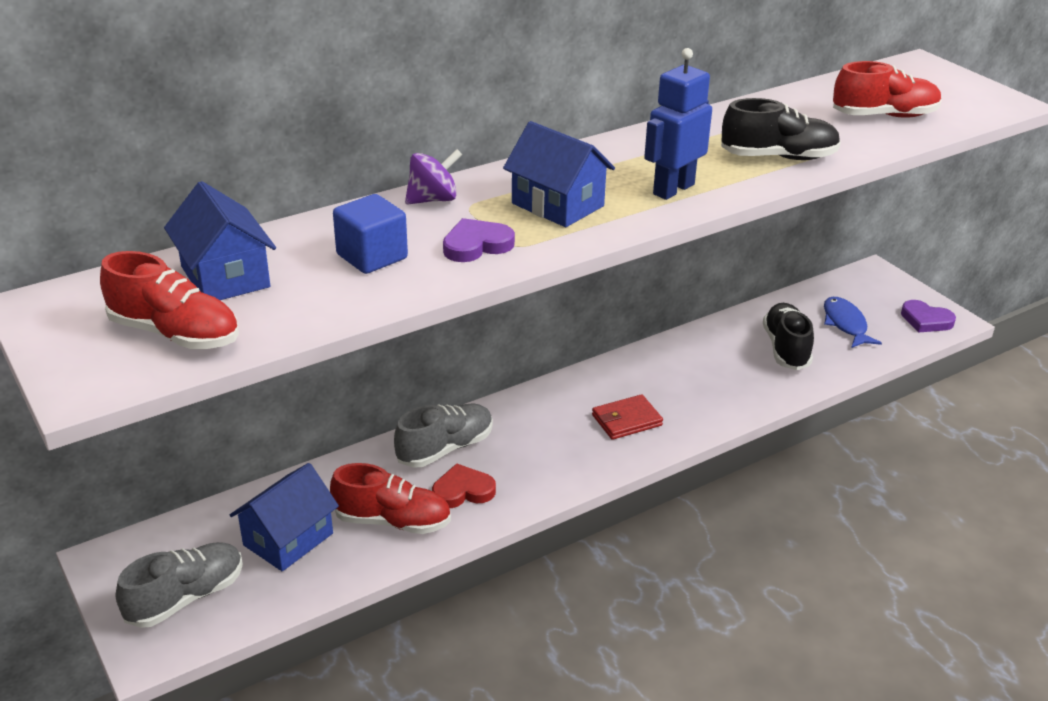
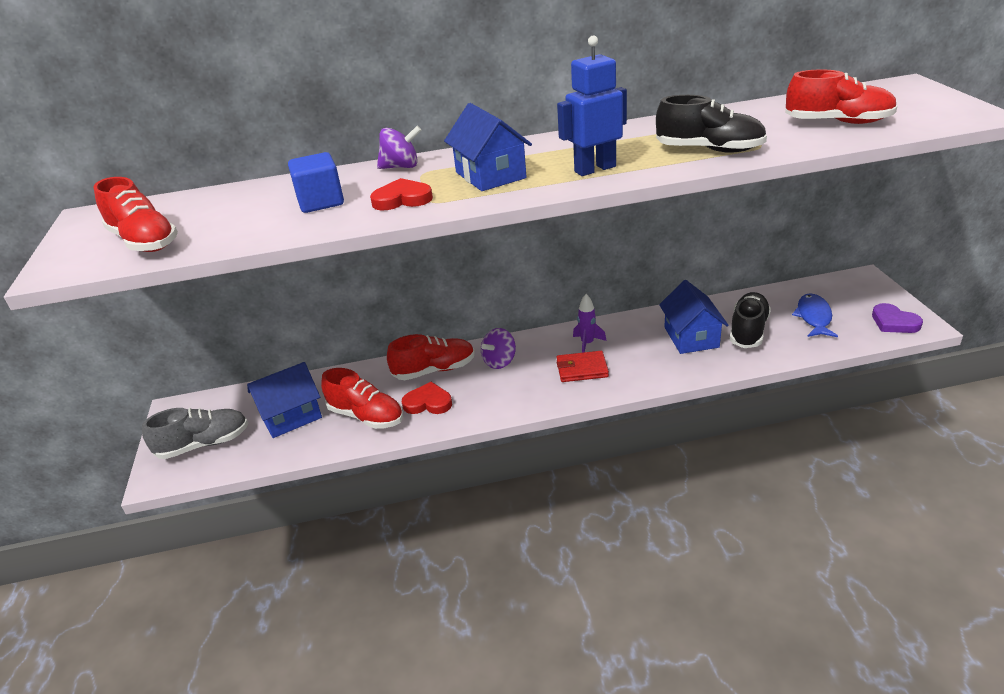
camera: 25 degrees right, 0 degrees up
blue house [164,181,276,300] -> blue house moved to [659,280,729,354]
grey shoe [394,404,493,467] -> red shoe [387,334,475,380]
purple heart [443,218,515,262] -> red heart [370,178,433,210]
none -> purple spinning top [481,328,516,369]
none -> purple rocket [573,294,606,353]

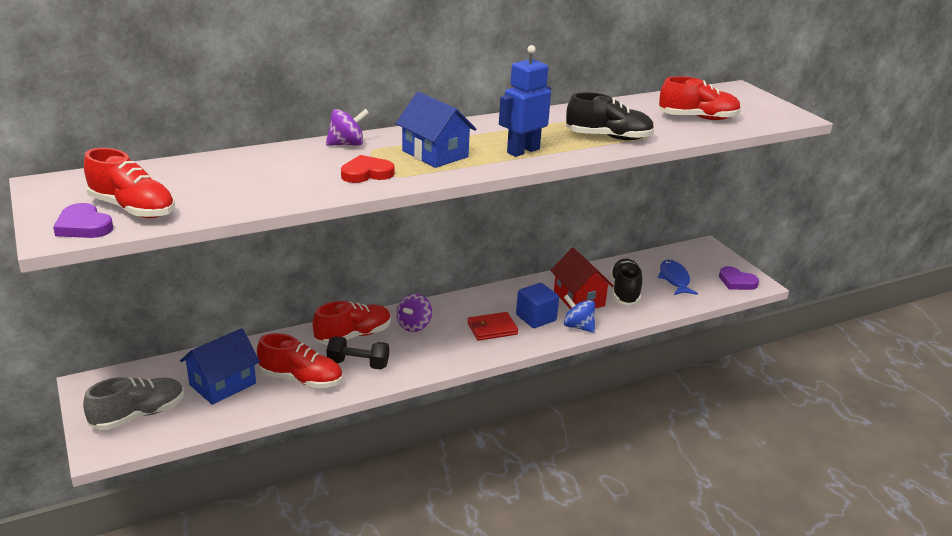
camera: 20 degrees left, 5 degrees down
blue cube [288,152,344,213] -> blue cube moved to [516,283,559,328]
red heart [402,382,452,414] -> black dumbbell [326,336,389,370]
purple rocket [573,294,606,353] -> none
blue house [659,280,729,354] -> red house [550,248,613,309]
none -> purple heart [53,203,113,238]
none -> blue spinning top [564,295,595,333]

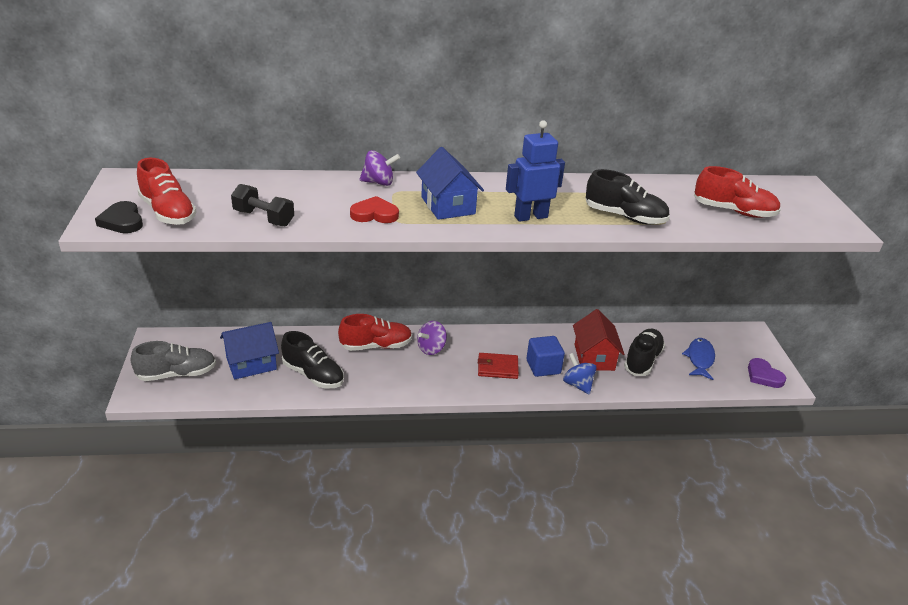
camera: 20 degrees right, 5 degrees up
purple heart [53,203,113,238] -> black heart [95,201,143,233]
red shoe [257,333,343,388] -> black shoe [281,331,344,388]
black dumbbell [326,336,389,370] -> black dumbbell moved to [231,184,294,227]

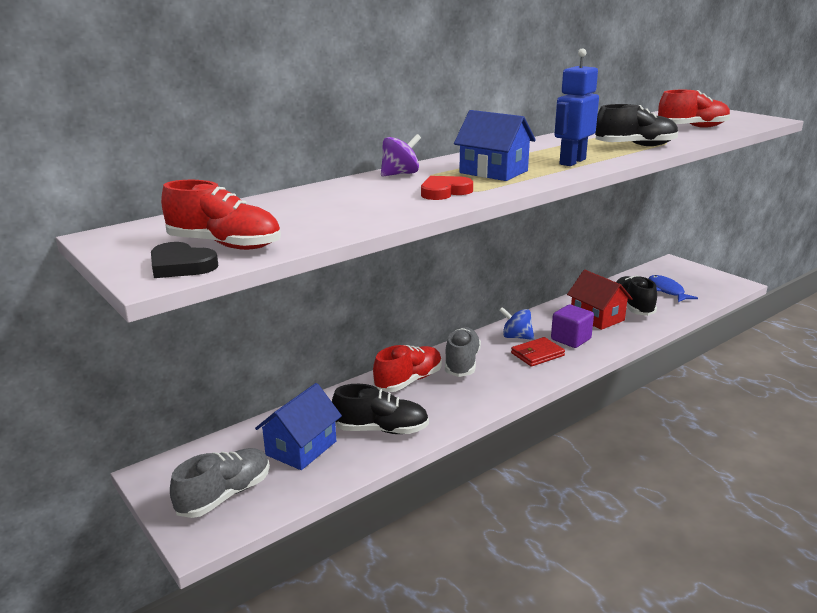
camera: 30 degrees left, 10 degrees down
black dumbbell [231,184,294,227] -> none
purple spinning top [417,321,447,355] -> grey shoe [445,327,481,377]
blue cube [526,336,565,377] -> purple cube [551,304,594,348]
blue spinning top [563,353,597,395] -> blue spinning top moved to [499,307,534,340]
purple heart [748,358,786,388] -> none

